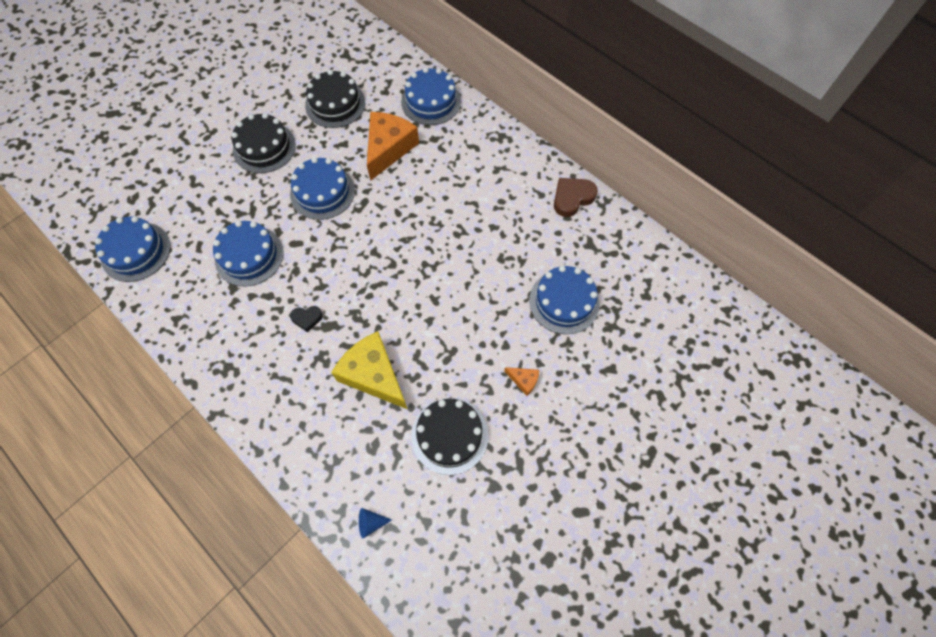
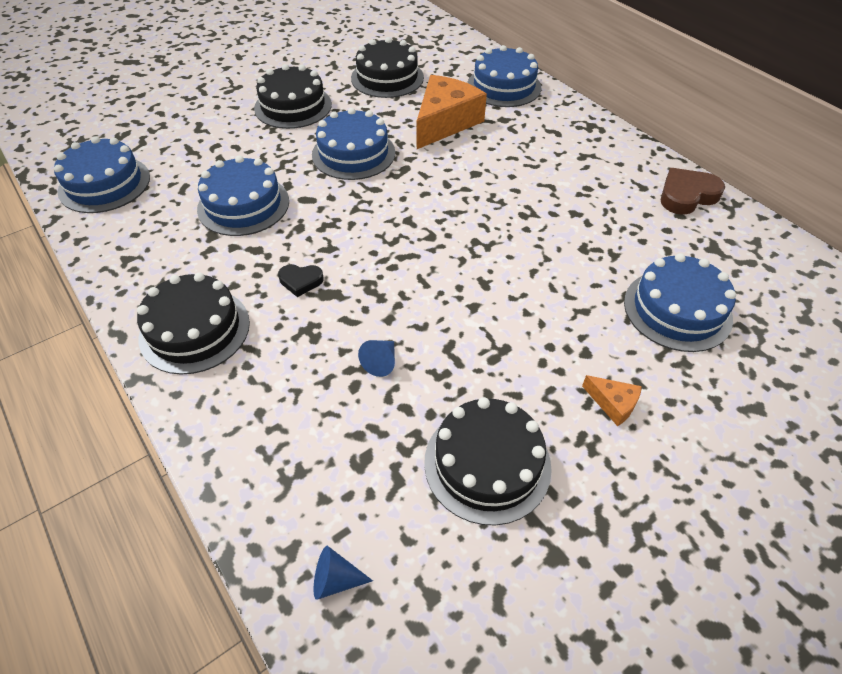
camera: 10 degrees right, 15 degrees down
yellow cheese [331,331,408,409] -> blue cone [358,340,395,377]
none -> black cake [137,272,250,375]

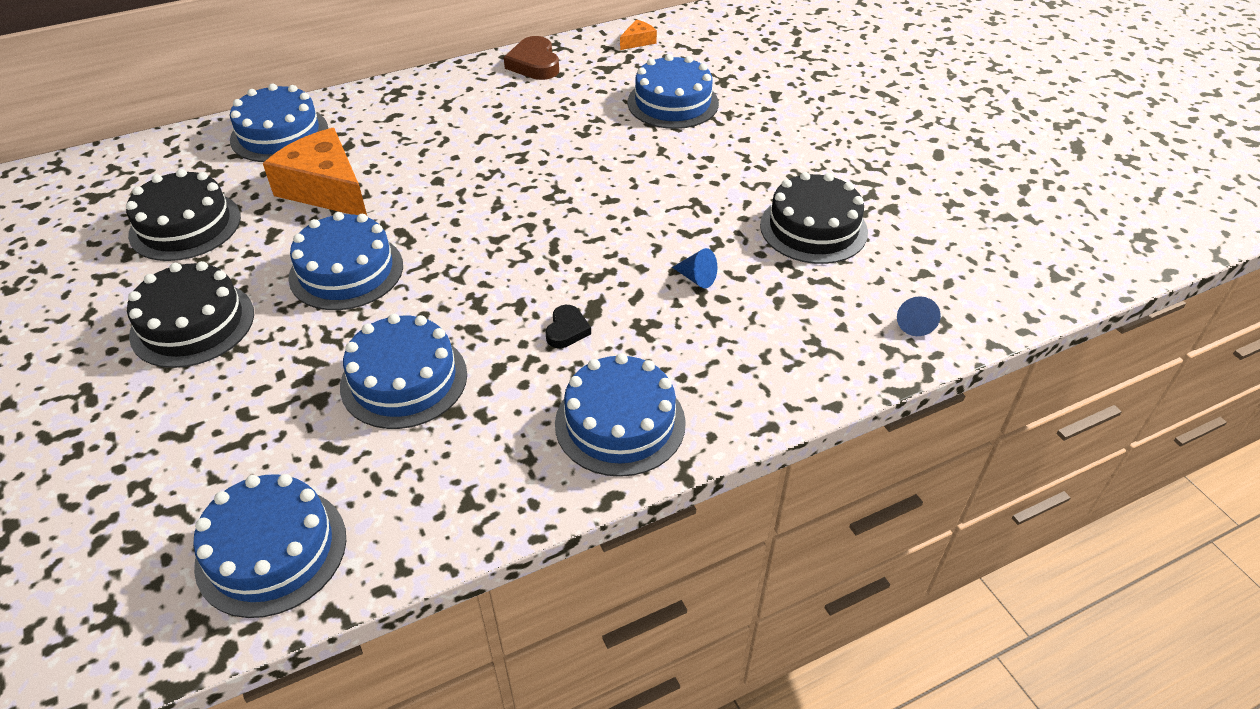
camera: 80 degrees left, 5 degrees down
black cake [137,272,250,375] -> blue cake [555,353,686,477]
orange cheese [582,375,642,426] -> orange cheese moved to [620,19,657,50]

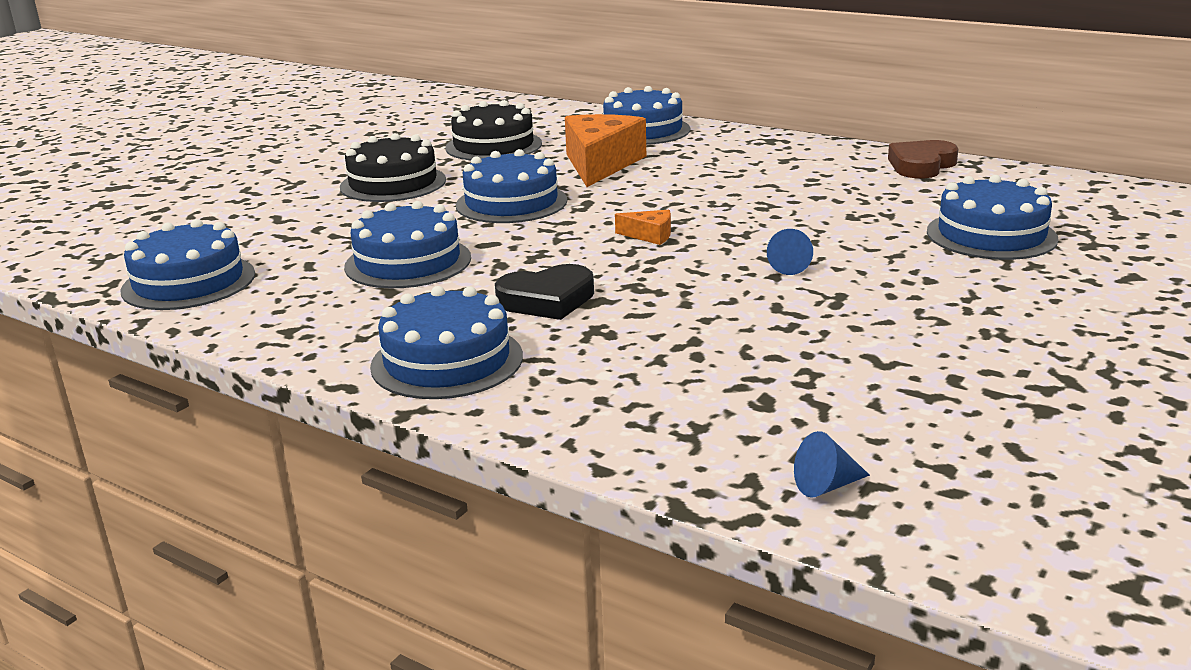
camera: 60 degrees right, 20 degrees down
black heart [546,305,591,348] -> black heart [495,264,594,320], size x1.68
orange cheese [620,19,657,50] -> orange cheese moved to [615,210,671,245]
blue cone [672,248,717,288] -> blue cone moved to [767,229,813,275]
black cake [760,172,868,264] -> none

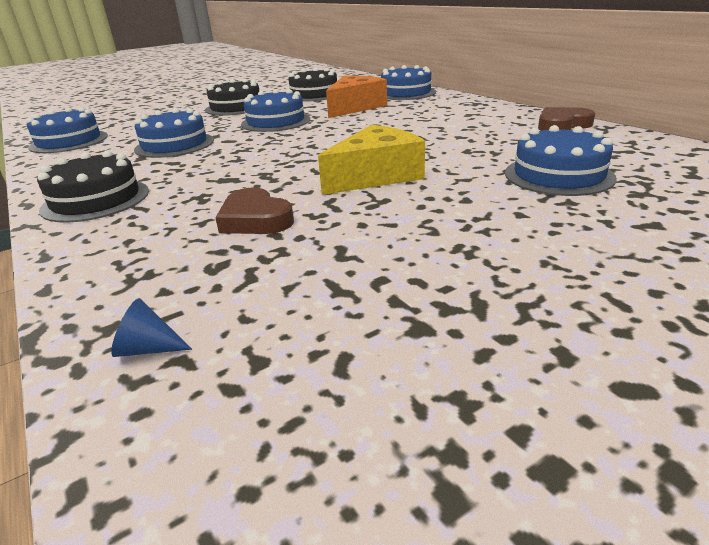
camera: 25 degrees right, 5 degrees up
blue cake [370,286,523,399] -> black cake [37,151,149,223]
black heart [495,264,594,320] -> none
orange cheese [615,210,671,245] -> none
blue cone [767,229,813,275] -> yellow cheese [318,125,425,195]
none -> brown heart [215,188,294,234]

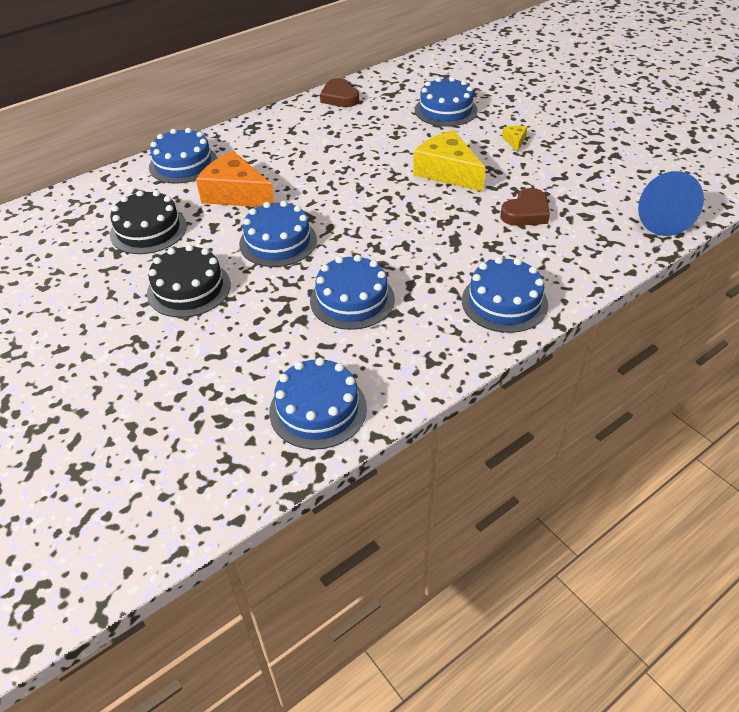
camera: 95 degrees left, 15 degrees up
black cake [37,151,149,223] -> blue cake [462,257,548,333]
blue cone [111,298,192,357] -> blue cone [638,171,704,236], size x2.32
none -> yellow cheese [502,126,527,152]

